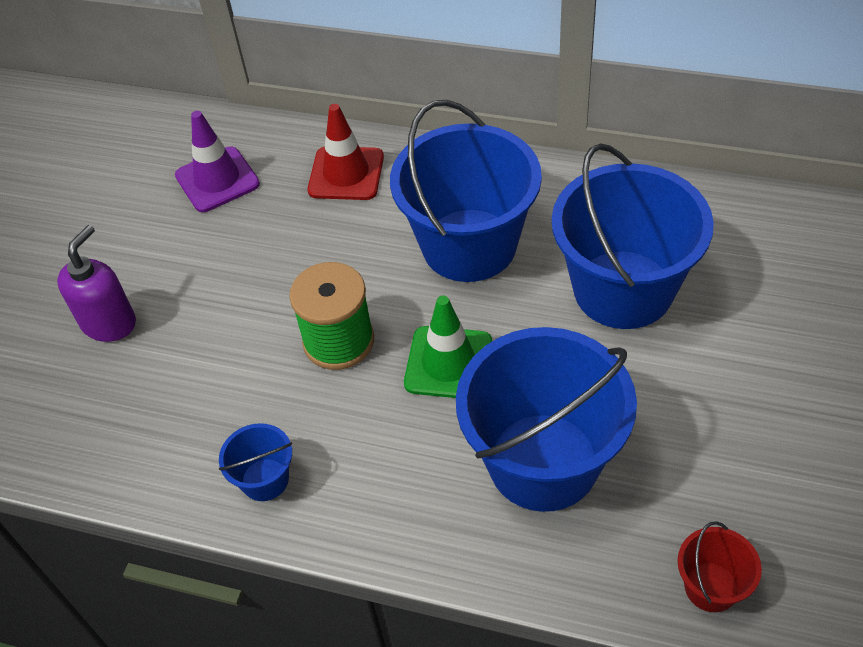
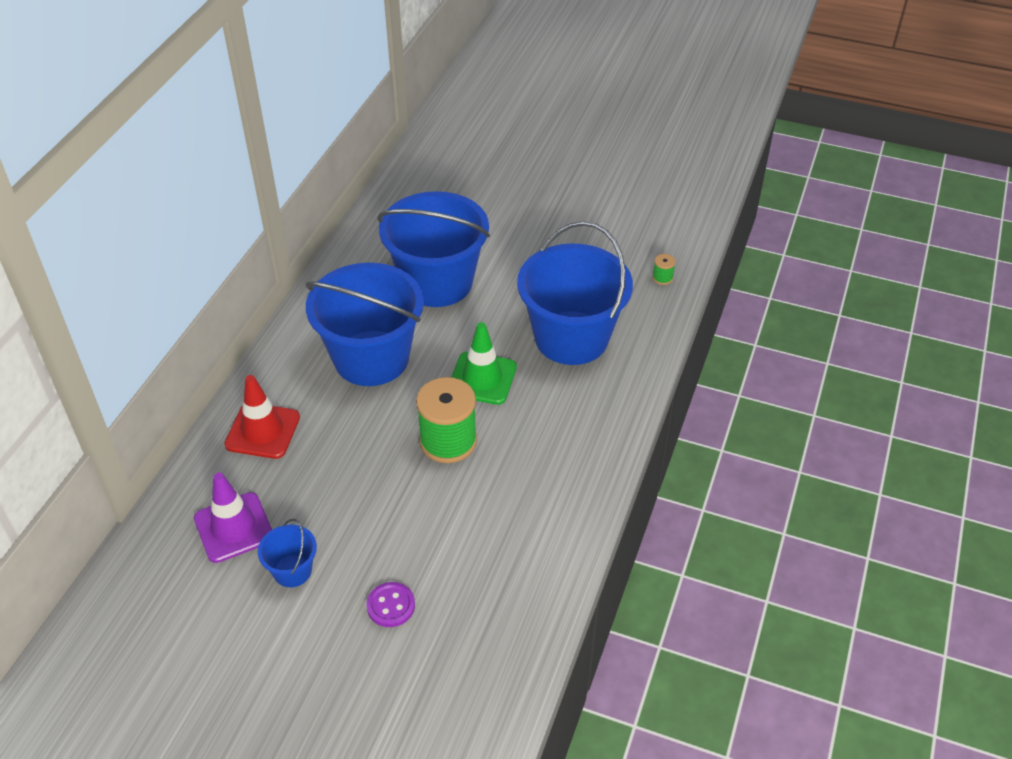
camera: 90 degrees left, 5 degrees down
purple soap dispenser [57,225,136,342] -> purple button [366,582,415,627]
blue bucket [219,423,292,501] -> blue bucket moved to [258,519,317,587]
red bucket [678,521,762,612] -> green spool [652,254,676,285]

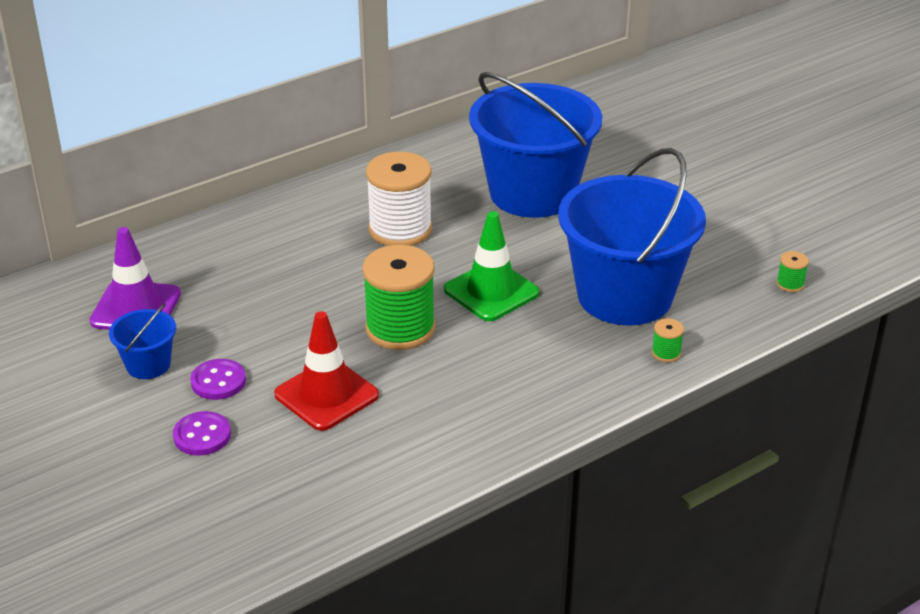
camera: 35 degrees right, 10 degrees down
red traffic cone [224,375,300,459] -> red traffic cone moved to [274,311,379,431]
blue bucket [306,263,424,386] -> white spool [366,152,432,246]
none -> purple button [190,359,246,400]
none -> green spool [652,318,684,362]

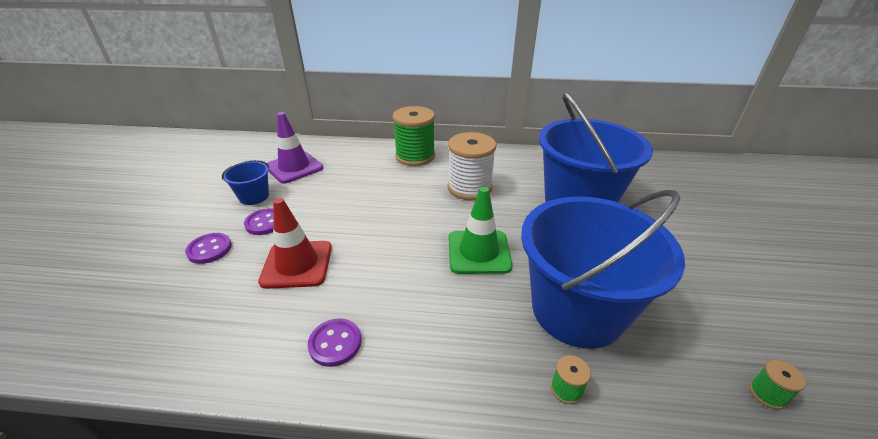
camera: 40 degrees right, 0 degrees up
green spool [363,245,435,350] -> green spool moved to [392,106,435,166]
none -> purple button [308,318,361,367]

